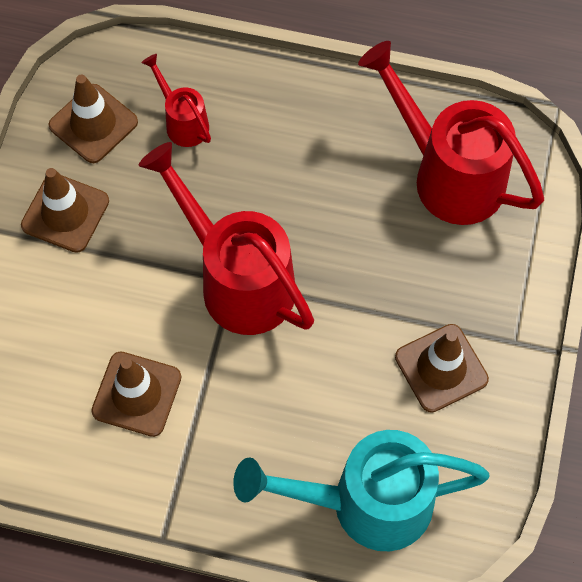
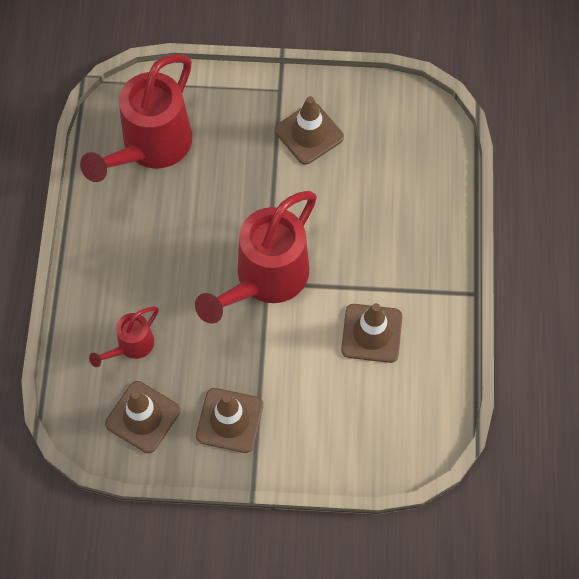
camera: 100 degrees left, 0 degrees up
turquoise watering can [233,430,490,551] -> none

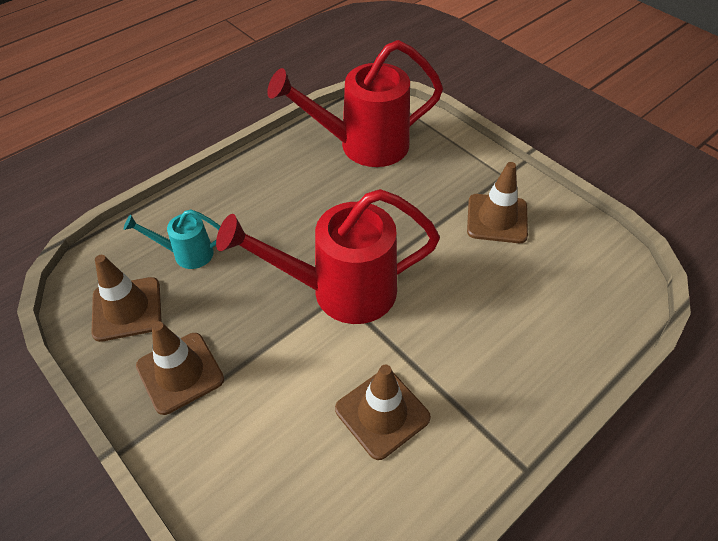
camera: 45 degrees right, 15 degrees down
red watering can [89,307,159,367] -> turquoise watering can [124,210,220,269]

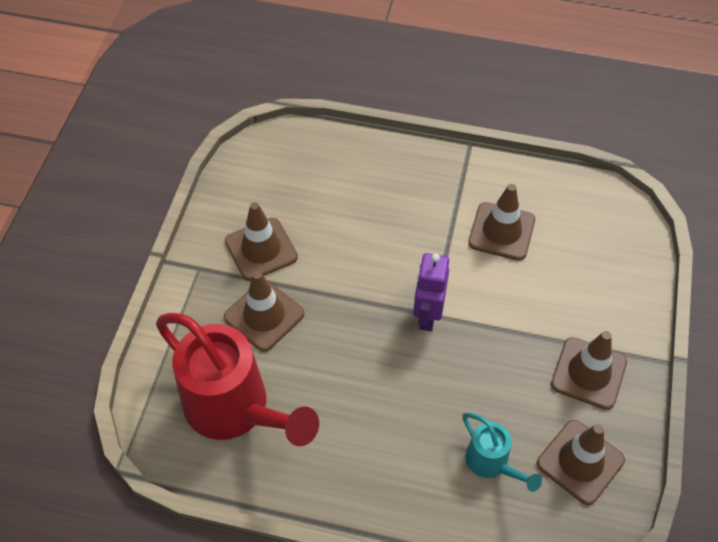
camera: 125 degrees left, 5 degrees up
red watering can [216,189,440,324] -> purple robot [413,253,449,331]
none -> brown traffic cone [224,271,304,352]

